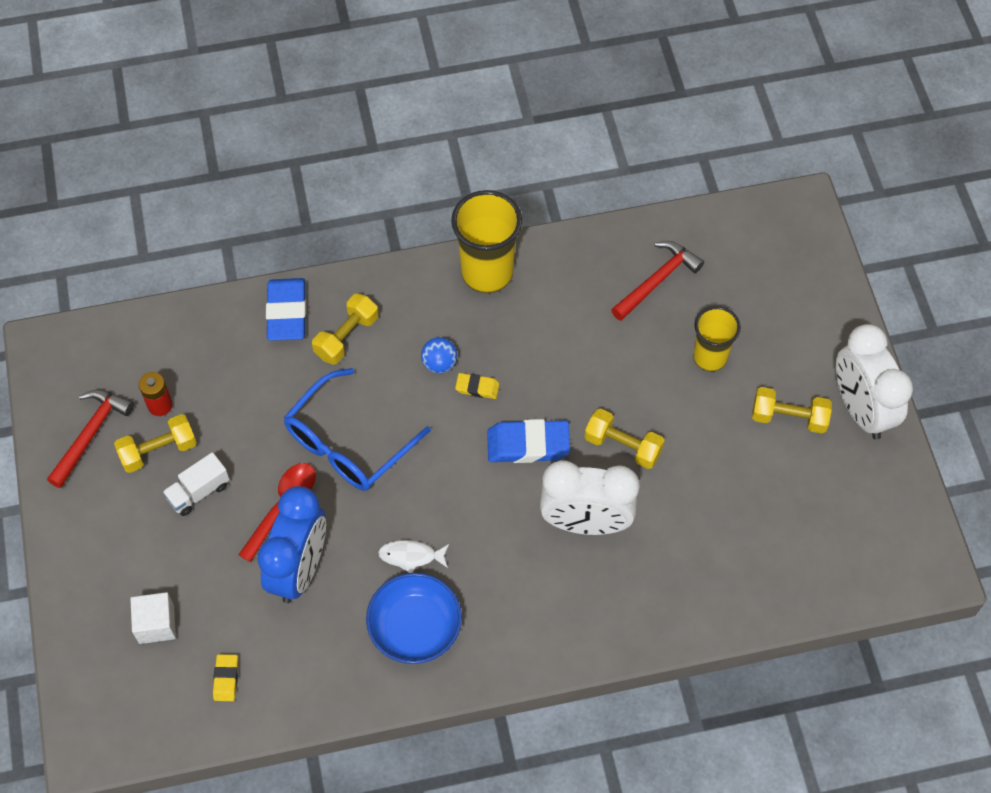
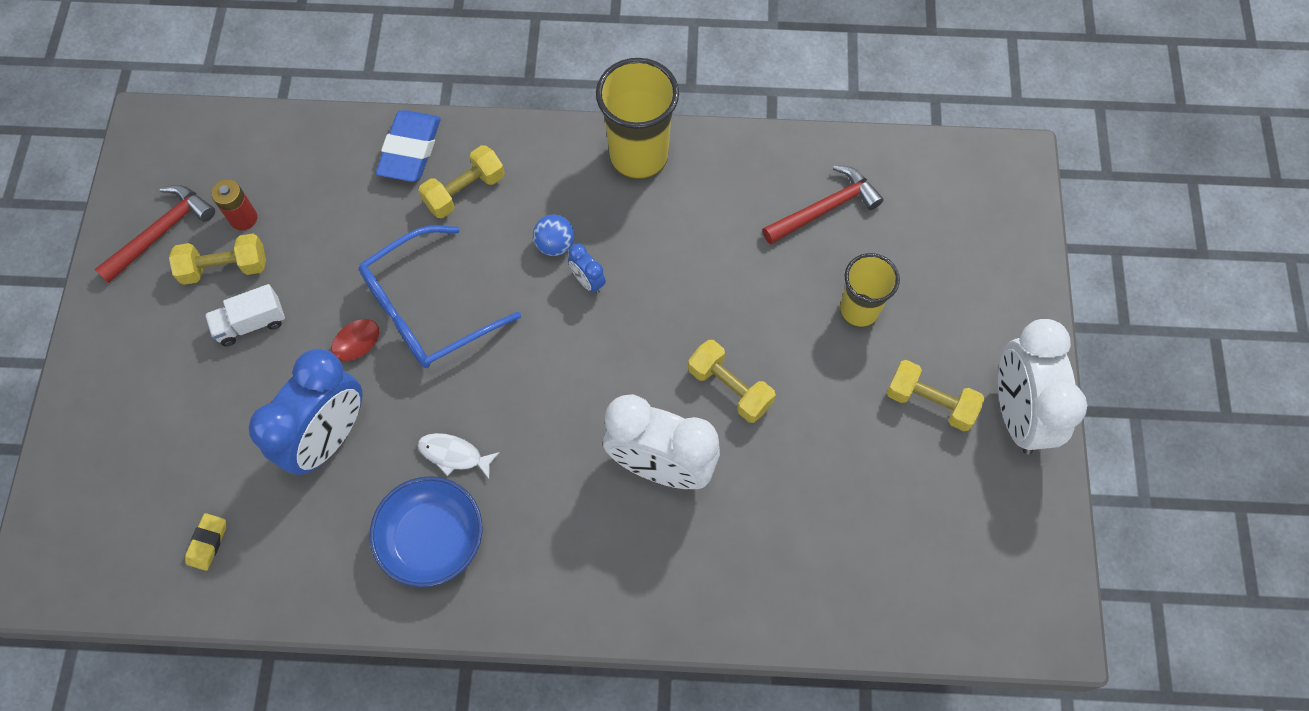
camera: 15 degrees right, 5 degrees up
white cube [130,592,176,644] -> none
yellow eraser [455,373,499,399] -> blue clock [568,244,606,294]
blue eraser [487,419,570,463] -> none

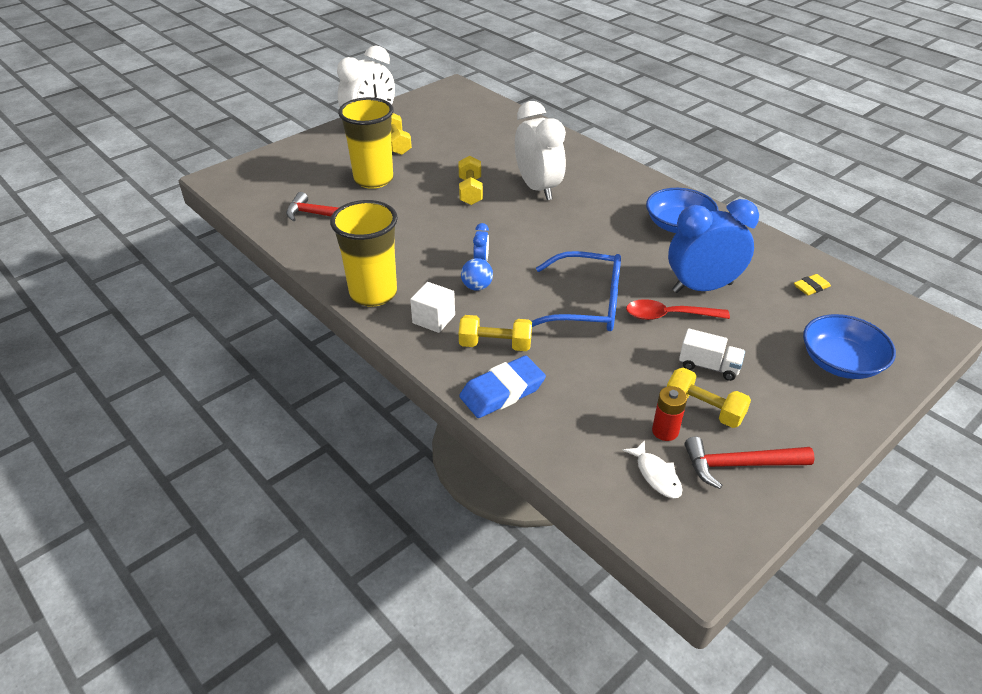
camera: 135 degrees left, 25 degrees down
white fish [418,433,500,479] -> white fish moved to [623,440,682,498]
yellow cup [840,253,900,327] -> yellow cup [338,97,394,189], size x1.56
none -> white cube [410,282,455,333]
none -> blue bowl [803,314,896,379]

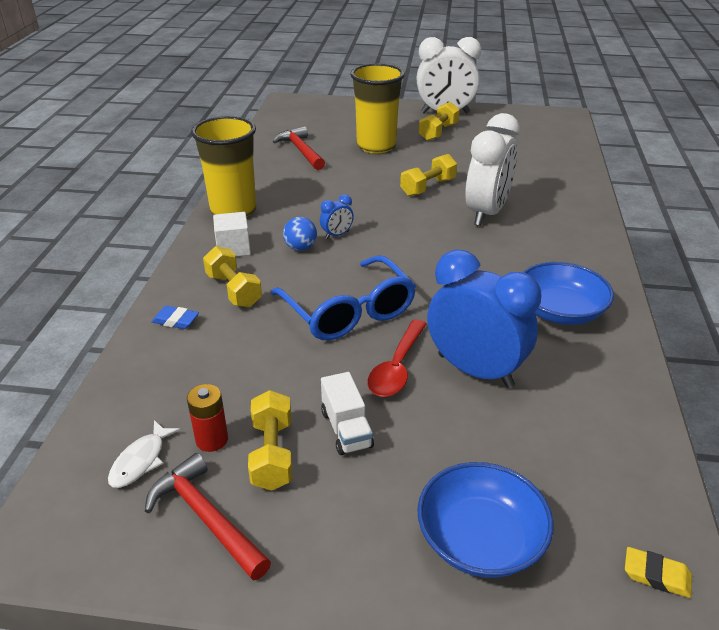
camera: 50 degrees right, 5 degrees down
blue eraser [459,356,546,418] -> blue eraser [151,306,199,329], size x0.52
red spoon [626,299,730,320] -> red spoon turned 120 degrees counterclockwise [368,319,427,397]
yellow eraser [794,274,831,295] -> yellow eraser moved to [625,547,692,598]

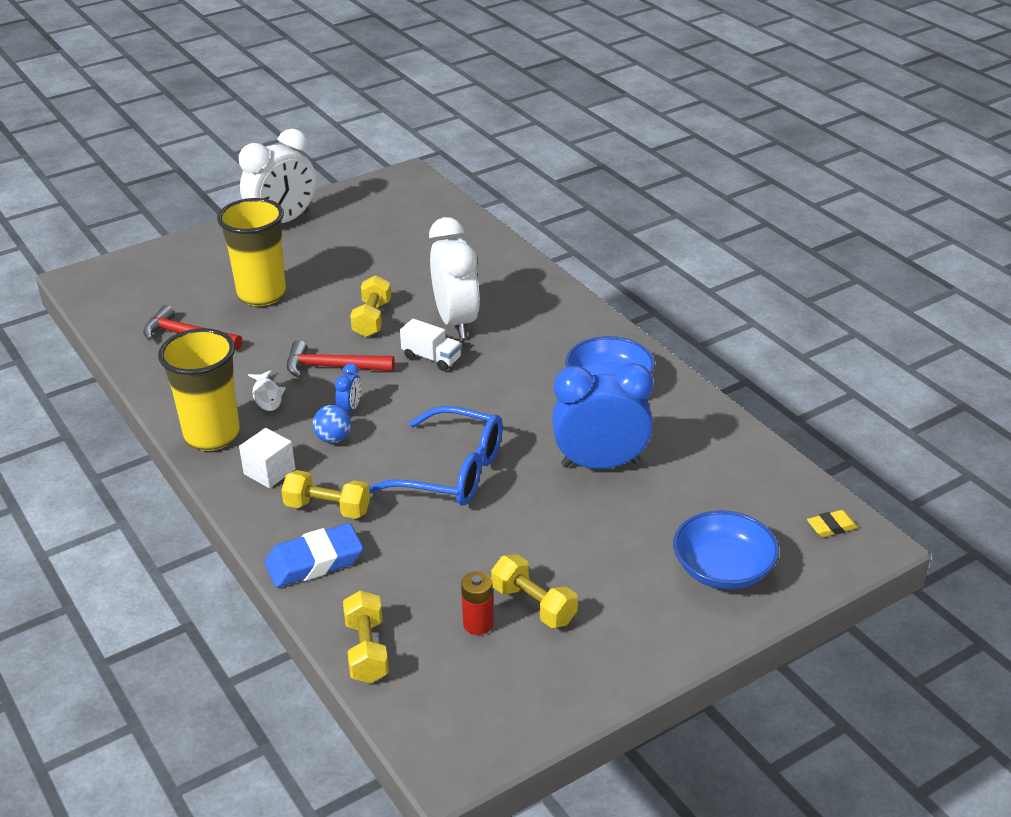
camera: 40 degrees left, 0 degrees up
white fish [108,420,180,488] -> white fish moved to [248,370,286,411]
red hammer [145,453,271,581] -> red hammer moved to [287,340,395,378]
blue eraser [151,306,199,329] -> blue eraser [265,523,363,587], size x1.91
white truck [321,372,374,455] -> white truck moved to [400,319,462,371]
red spoon [368,319,427,397] -> none
yellow dumbbell [419,102,460,141] -> yellow dumbbell moved to [343,590,389,683]

